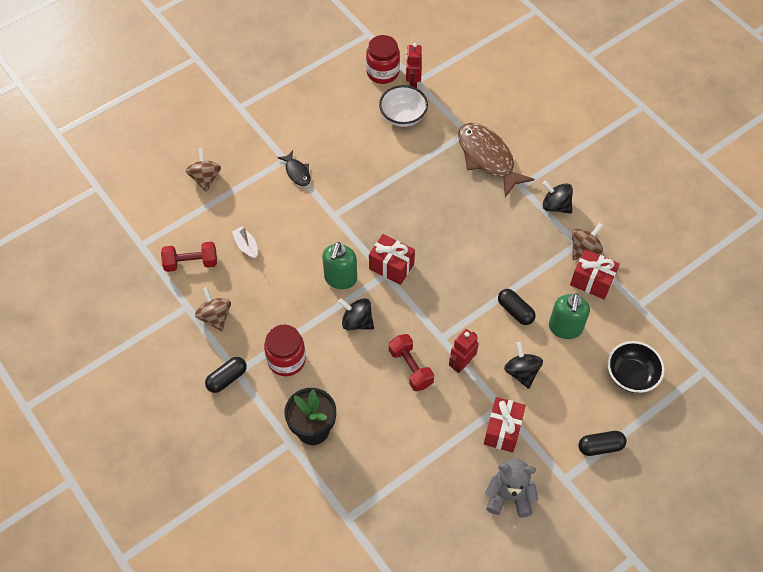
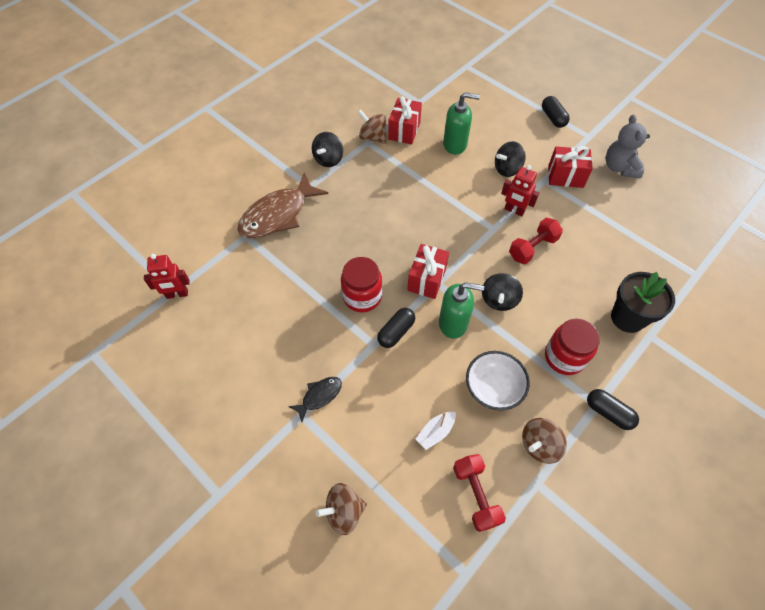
camera: 100 degrees left, 0 degrees up
red jar [366,35,400,84] -> red jar moved to [341,257,382,312]
white bowl [379,85,428,127] -> white bowl moved to [466,351,530,411]
black capsule [498,289,535,325] -> black capsule moved to [377,308,415,348]
black bowl [608,341,665,393] -> none

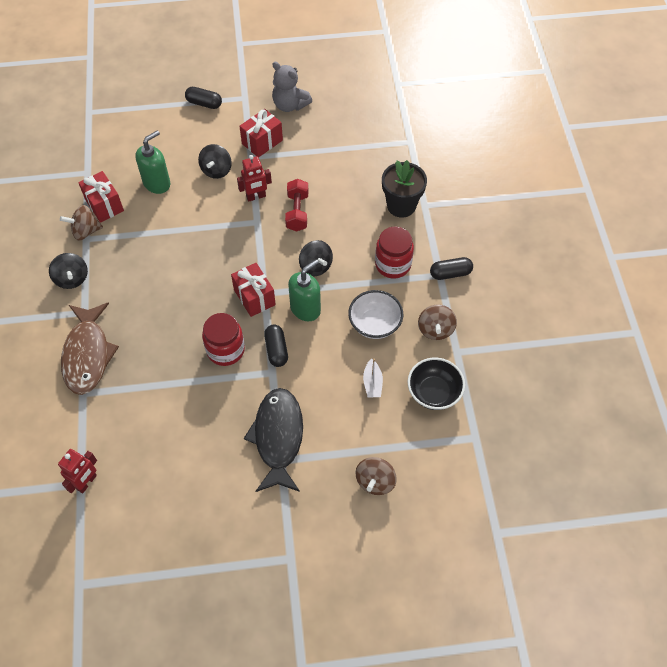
camera: 50 degrees left, 0 degrees up
black fish [288,377,342,422] -> black fish [244,388,303,492], size x2.05
red dumbbell [453,454,506,532] -> black bowl [408,358,465,410]

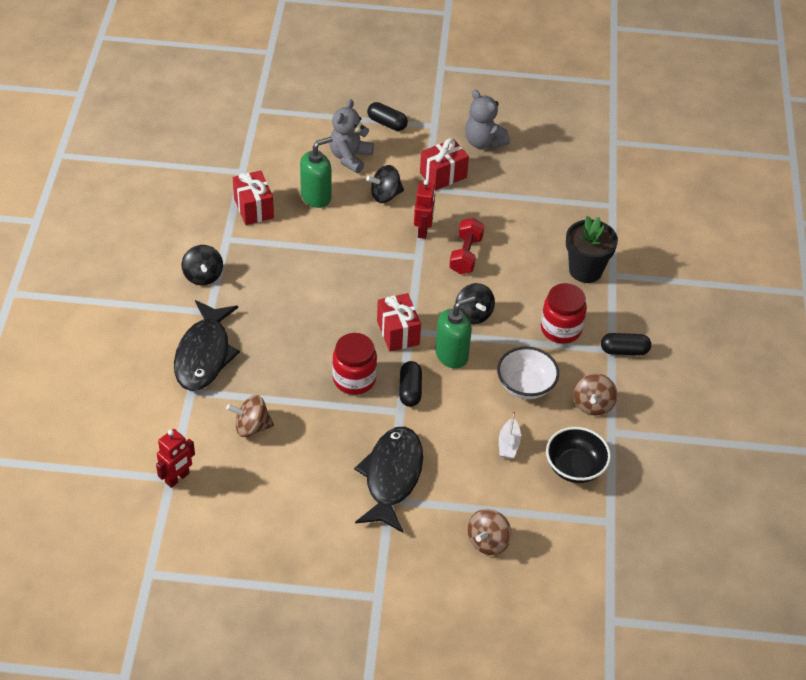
camera: 10 degrees right, 10 degrees down
brown spinning top [60,205,103,241] -> brown spinning top moved to [226,395,274,437]
brown fish [61,302,119,395] -> black fish [174,300,240,391]
black spinning top [198,144,232,179] -> black spinning top turned 45 degrees clockwise [366,165,404,203]
red robot [237,155,272,202] -> red robot turned 75 degrees counterclockwise [414,180,435,239]
none -> grey teddy bear [329,99,374,173]

